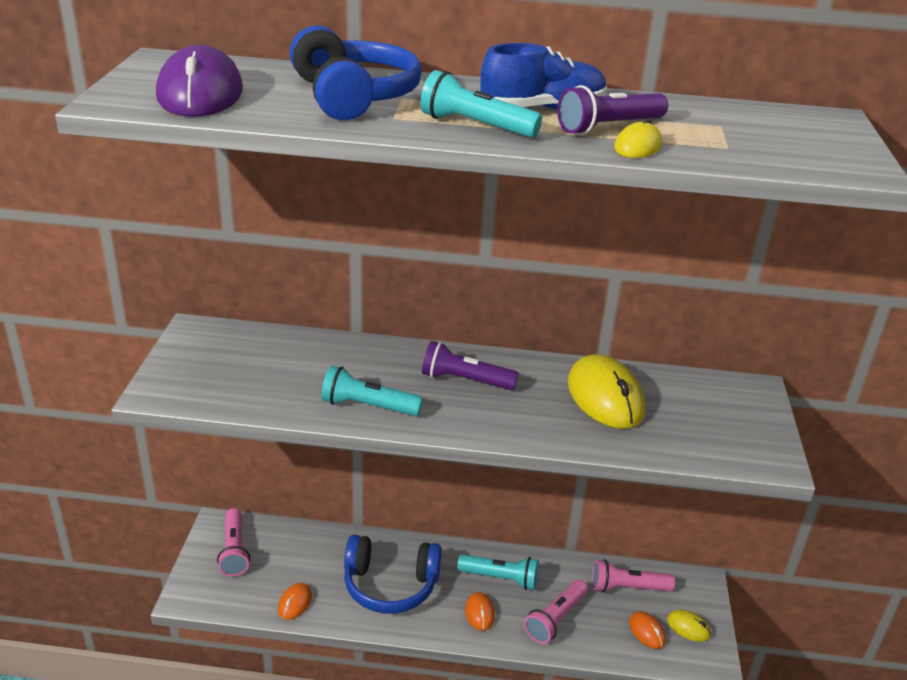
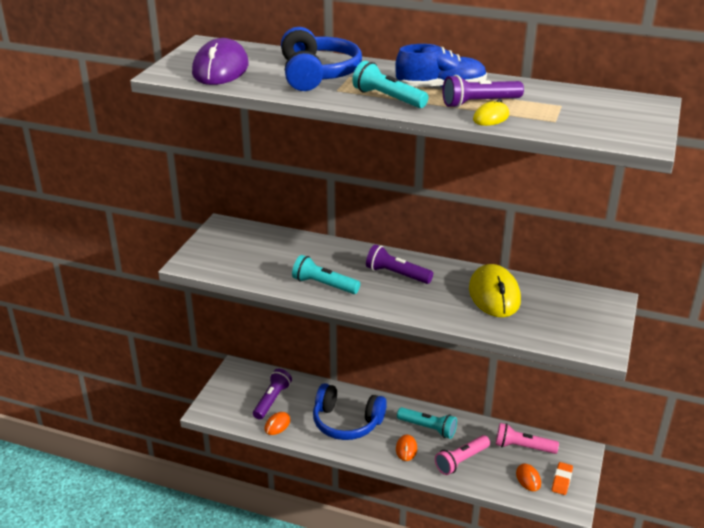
camera: 15 degrees right, 0 degrees up
pink flashlight [217,508,250,576] -> none
yellow mouse [667,610,711,642] -> orange eraser [552,462,573,495]
none -> purple flashlight [253,369,292,420]

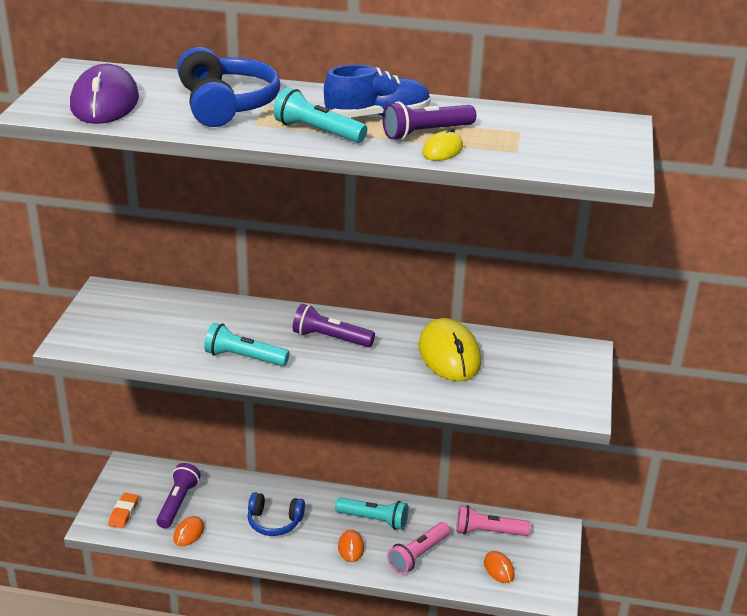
camera: 10 degrees left, 0 degrees up
blue headphones [313,383,387,440] -> blue headphones [248,492,305,536], size x0.65
orange eraser [552,462,573,495] -> orange eraser moved to [108,493,138,528]

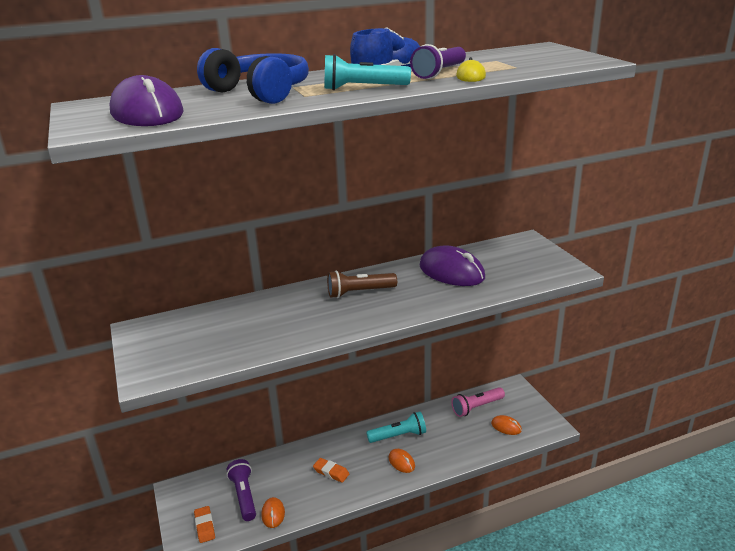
camera: 30 degrees left, 5 degrees down
turquoise flashlight [204,323,289,366] -> none
blue headphones [248,492,305,536] -> orange eraser [313,458,349,483]
purple flashlight [293,304,375,347] -> brown flashlight [327,270,397,298]
pink flashlight [387,522,450,574] -> none
yellow mouse [418,318,482,381] -> purple mouse [419,245,485,286]

